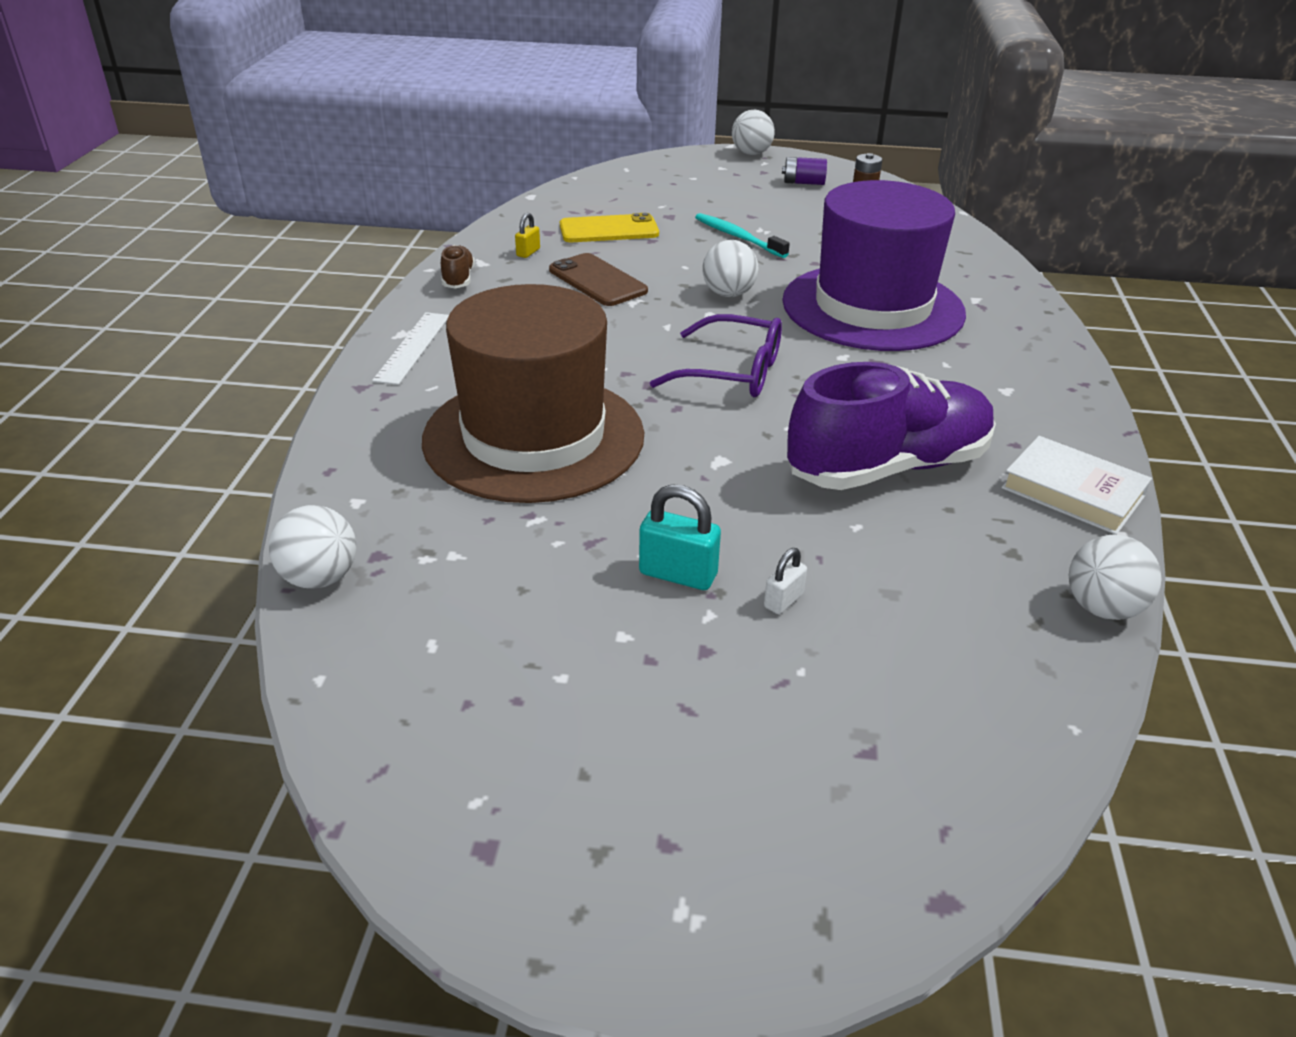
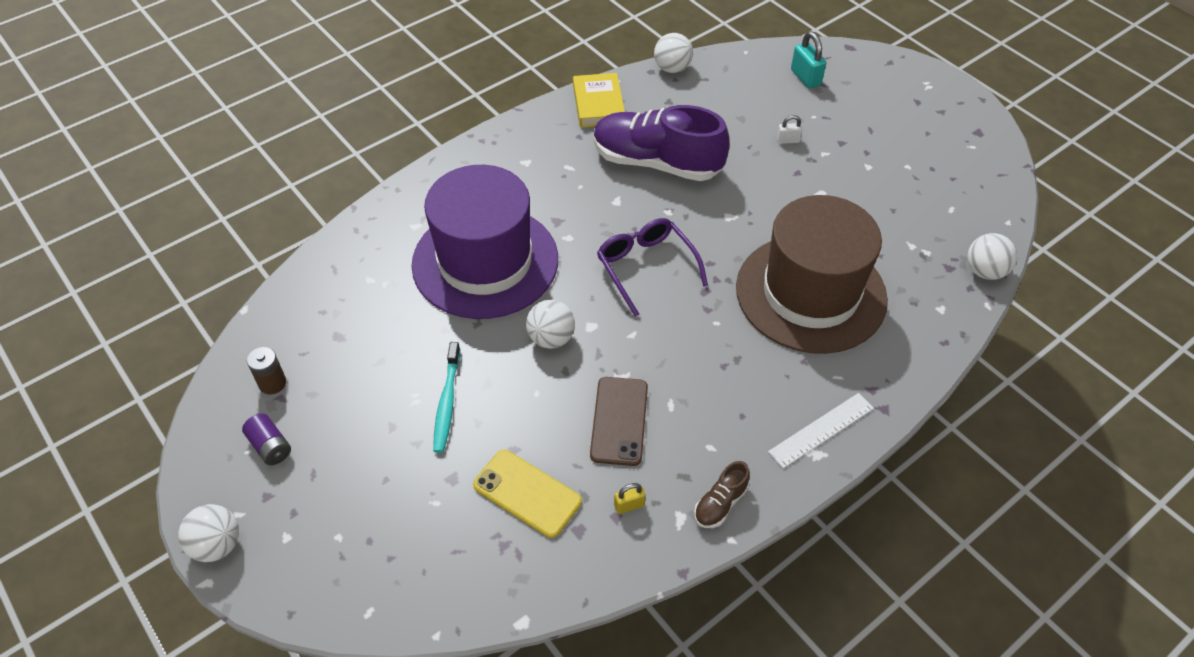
camera: 135 degrees left, 15 degrees up
turquoise padlock [639,484,721,590] -> turquoise padlock moved to [791,31,826,89]
white book [1001,436,1152,535] -> yellow book [573,73,625,128]

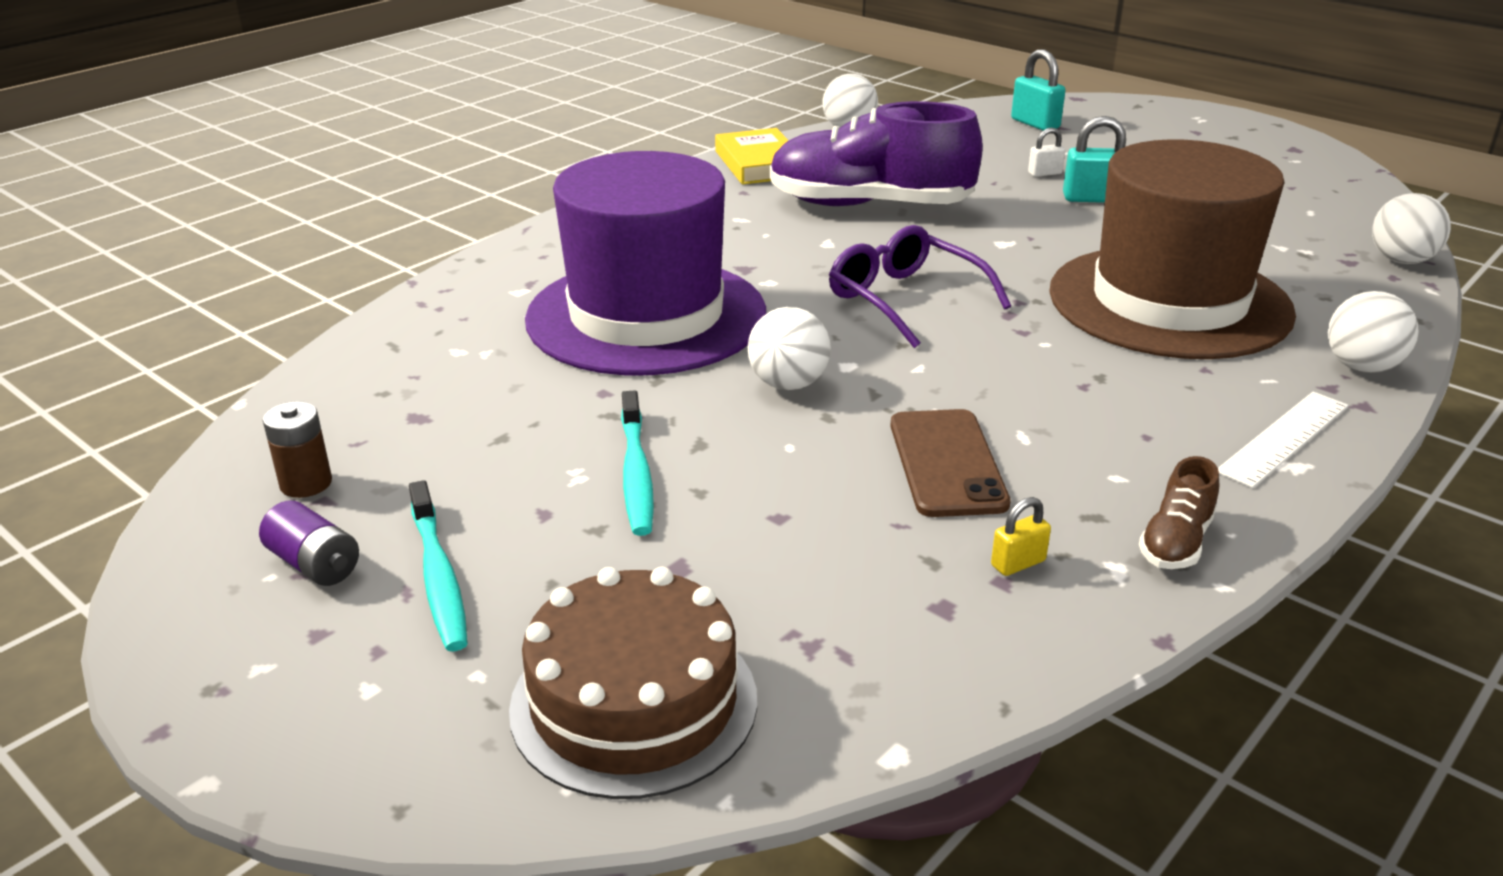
camera: 10 degrees left, 20 degrees down
white ball [178,504,239,562] -> white ball moved to [1328,291,1419,373]
yellow phone [473,450,582,538] -> none
none -> turquoise toothbrush [409,480,468,651]
none -> brown cake [509,567,757,799]
none -> turquoise padlock [1063,116,1126,203]

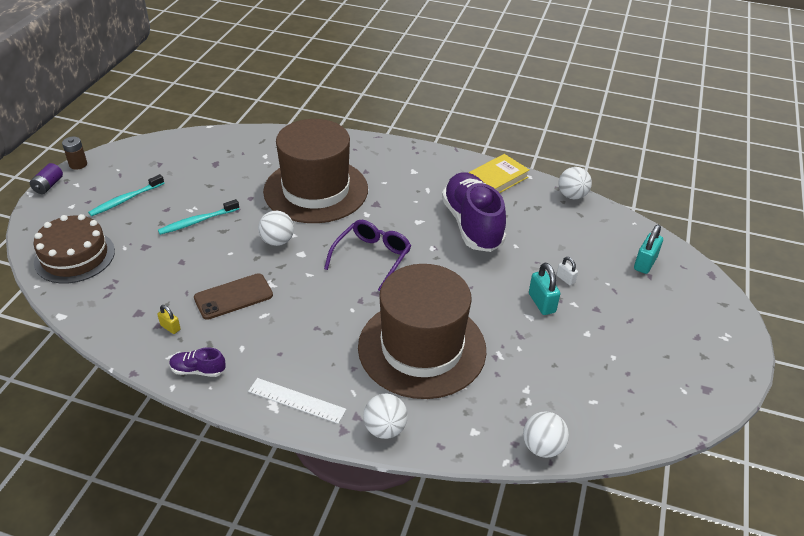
camera: 65 degrees right, 10 degrees up
purple battery [259,501,359,586] -> purple battery moved to [30,163,63,194]
brown battery [263,401,332,498] -> brown battery moved to [62,137,87,170]
purple hat [525,151,766,375] -> brown hat [263,119,368,223]
brown shoe [1139,456,1219,569] -> purple shoe [169,347,226,377]

